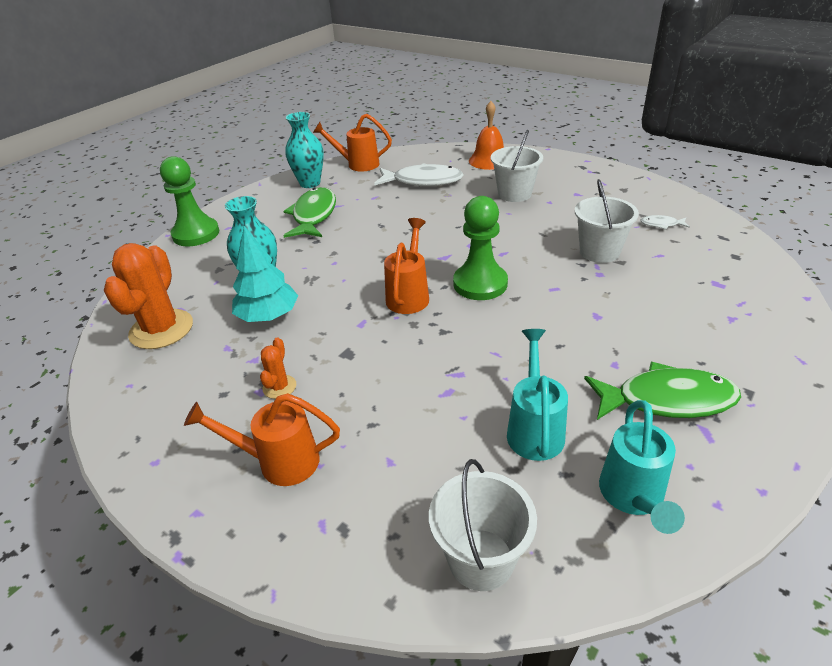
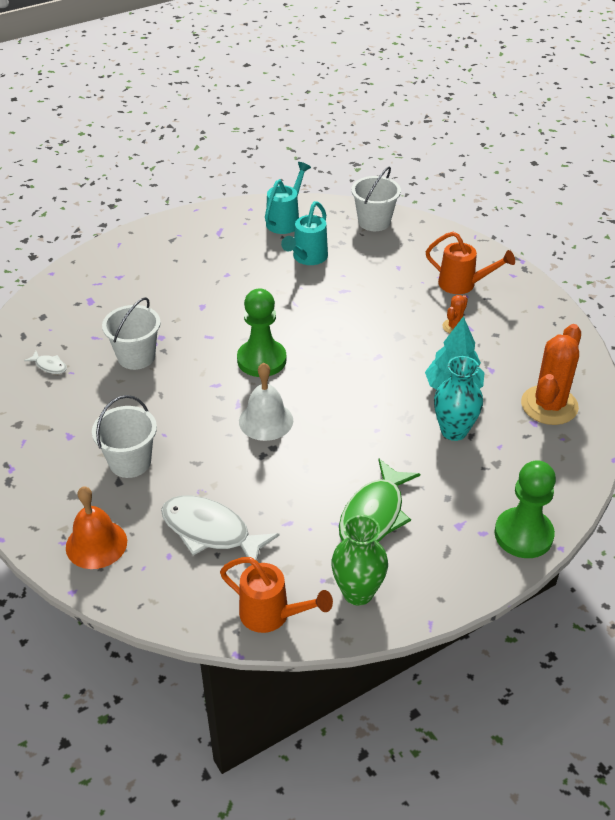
camera: 160 degrees left, 5 degrees up
turquoise vase [285,112,324,188] -> green vase [331,515,388,606]
orange watering can [384,218,429,314] -> none
green fish [584,362,741,420] -> none
none -> white bell [239,363,293,441]

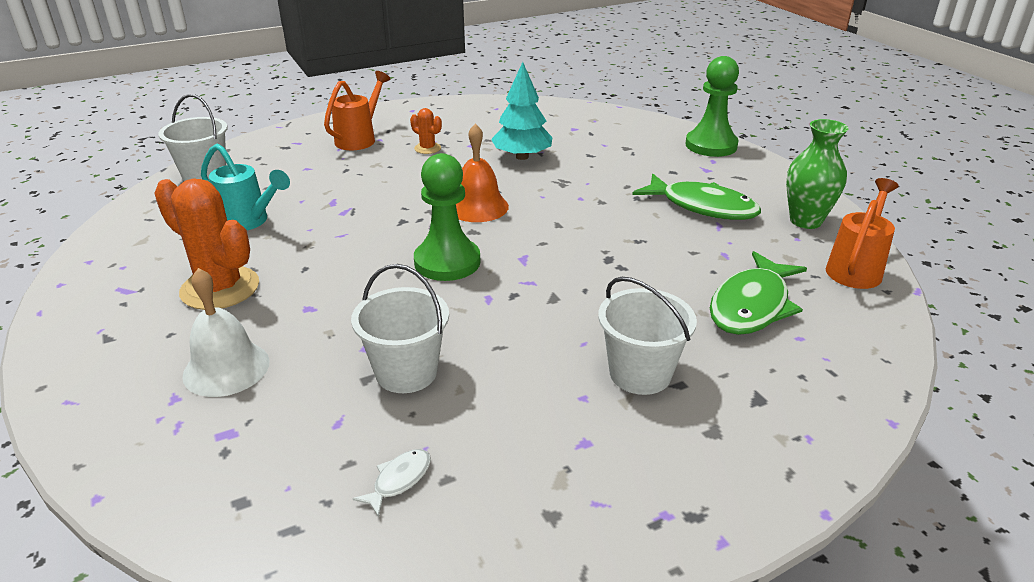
camera: 85 degrees left, 10 degrees down
orange bell [66,486,127,569] -> orange bell moved to [456,124,509,222]
white fish [161,495,280,565] -> green fish [710,251,807,335]
white bell [239,363,293,441] -> white bell moved to [182,268,270,397]
turquoise watering can [265,162,311,234] -> none
turquoise vase [434,356,483,441] -> none
orange cactus [521,324,581,425] -> orange cactus moved to [154,178,259,310]

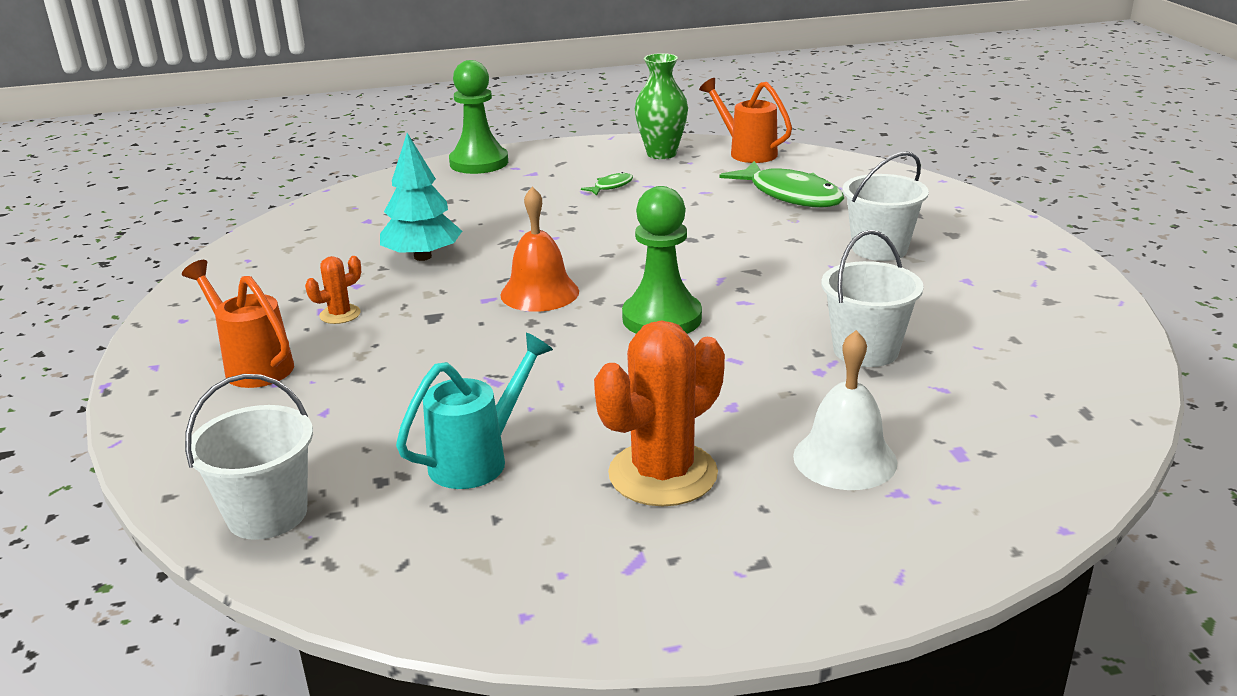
camera: 75 degrees left, 5 degrees down
white fish [353,449,431,517] -> none
green fish [632,174,761,220] -> green fish [581,172,633,196], size x0.45

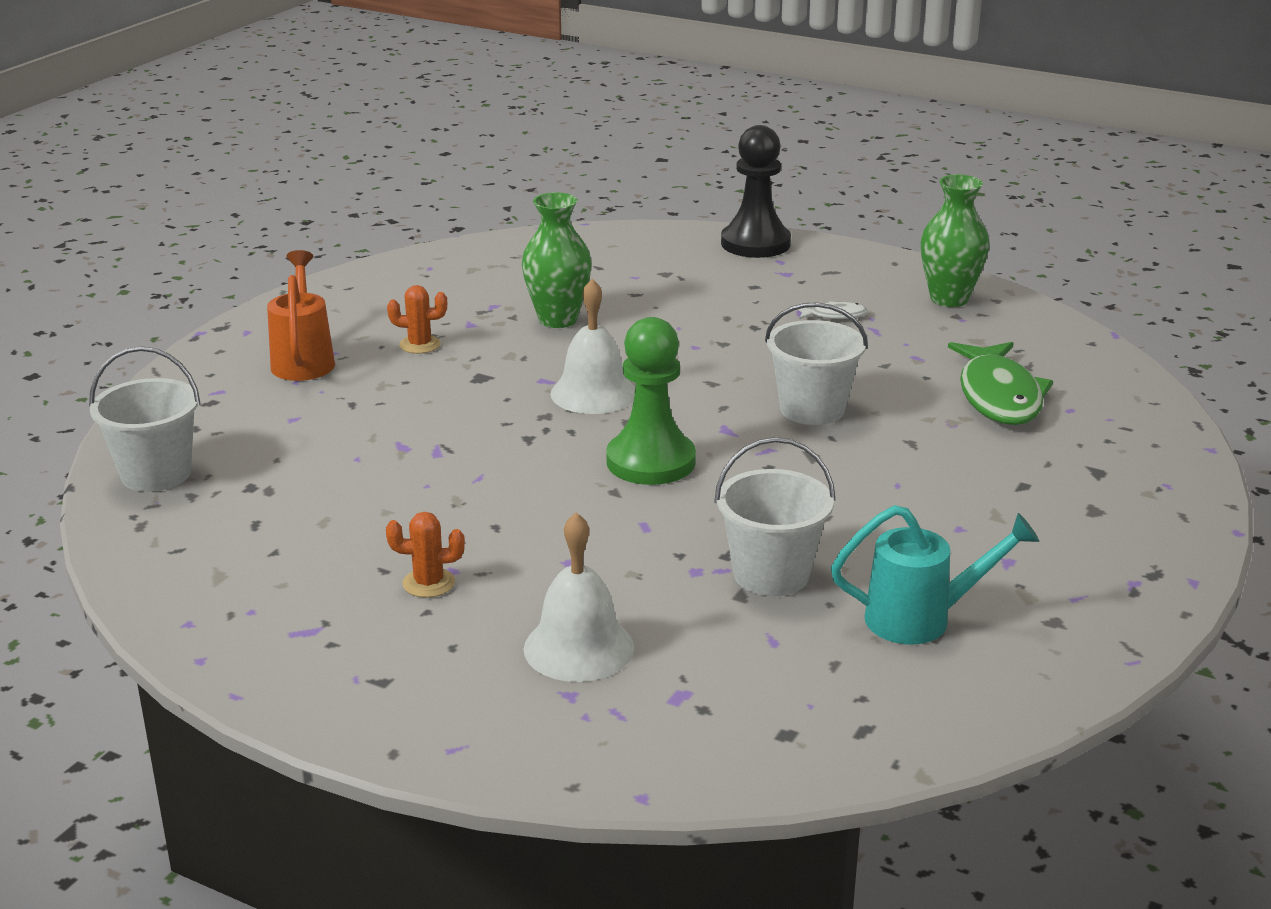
camera: 40 degrees right, 0 degrees up
turquoise tree [380,133,462,261] -> green vase [522,192,592,328]
turquoise watering can [396,333,553,489] -> turquoise watering can moved to [831,505,1039,645]
green pawn [449,60,508,174] -> black pawn [721,125,791,258]
orange bell [500,187,579,312] -> white bell [551,279,635,414]
green fish [581,172,633,196] -> white fish [798,301,868,319]
orange cactus [594,320,725,507] -> orange cactus [386,512,465,598], size x0.48
orange watering can [699,78,792,163] -> none
white bucket [842,151,929,261] -> white bucket moved to [765,302,868,425]

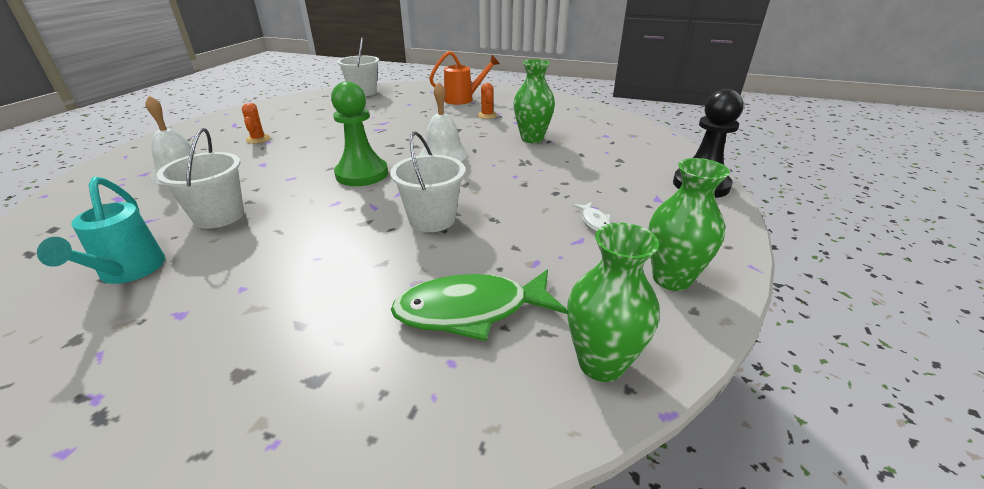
camera: 80 degrees right, 5 degrees up
none -> green vase [567,223,660,382]

